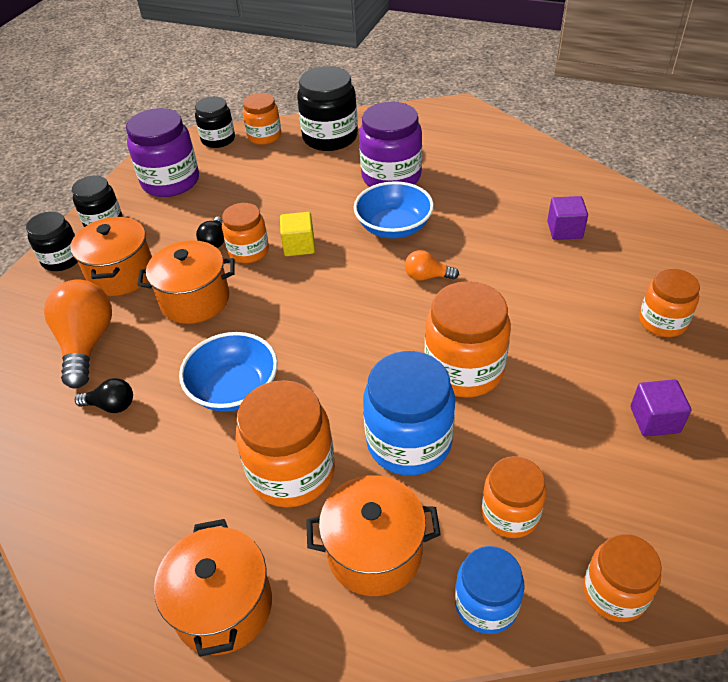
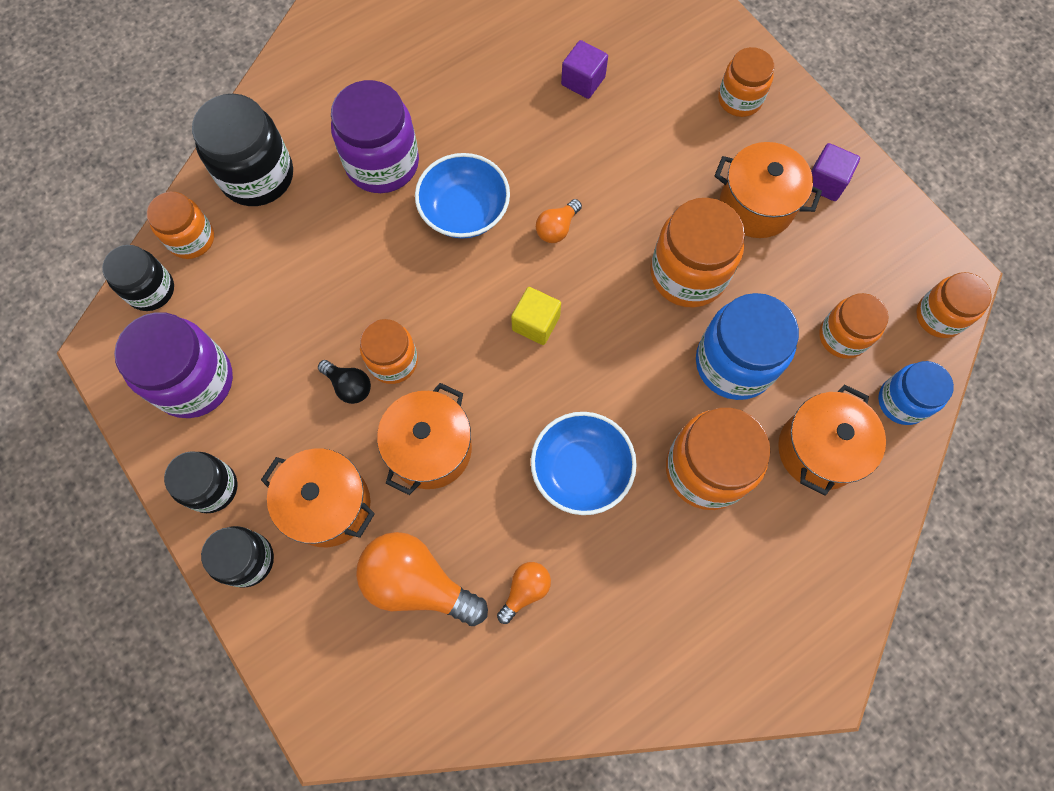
camera: 60 degrees left, 25 degrees up
black light bulb [75,378,133,413] -> orange light bulb [497,562,551,624]
orange pot [154,519,272,657] -> orange pot moved to [714,142,822,238]
yellow cube [280,212,315,256] -> yellow cube moved to [511,287,561,345]

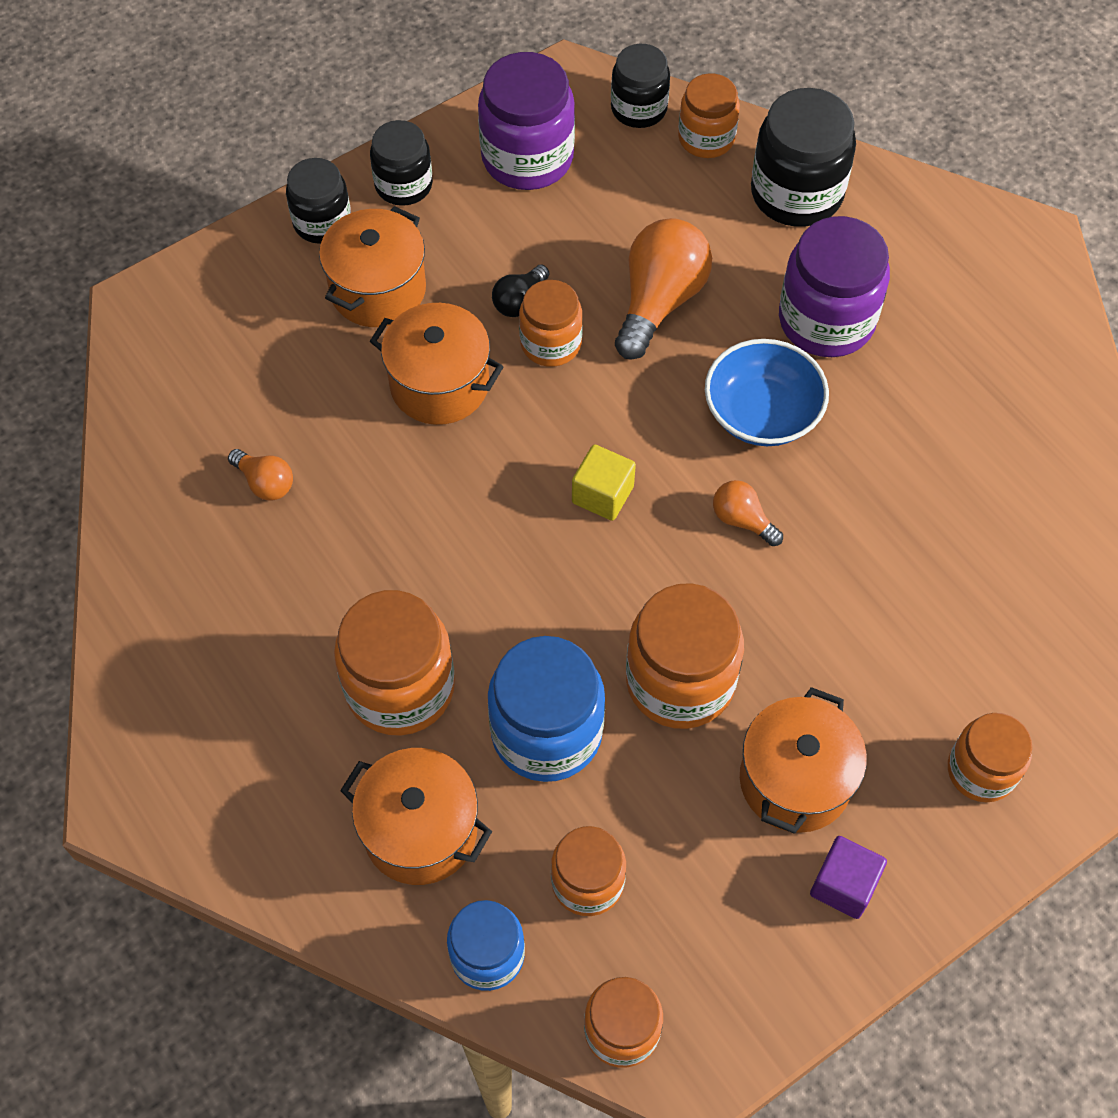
camera: 90 degrees right, 10 degrees down
orange light bulb [356,532,488,626] -> orange light bulb moved to [615,218,712,360]
blue bowl [531,412,637,515] -> none
purple cube [561,40,608,99] -> none

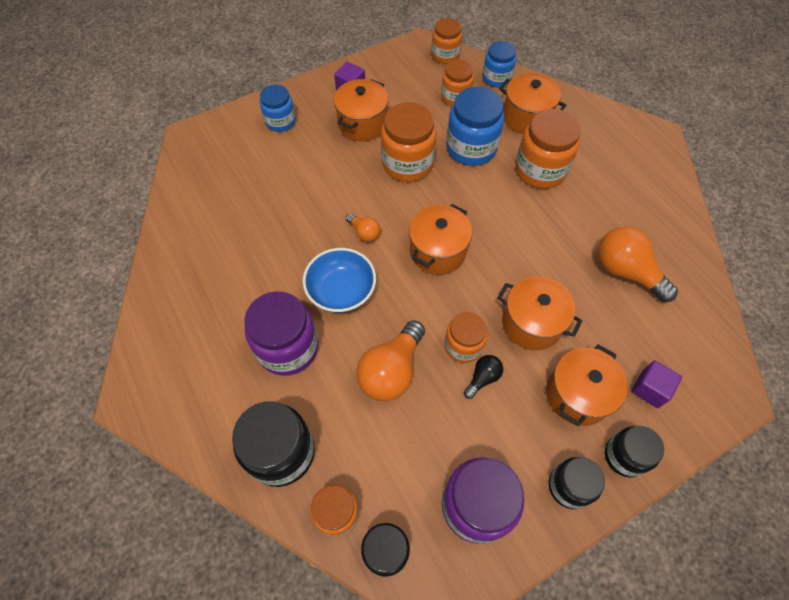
camera: 175 degrees left, 0 degrees up
orange light bulb [228,449,293,501] -> orange light bulb [598,226,678,302], size x1.96
yellow cube [572,444,636,521] -> orange pot [409,204,472,275]
orange jar [948,713,1032,802] -> blue jar [260,85,296,132]
none -> purple cube [631,360,682,408]

